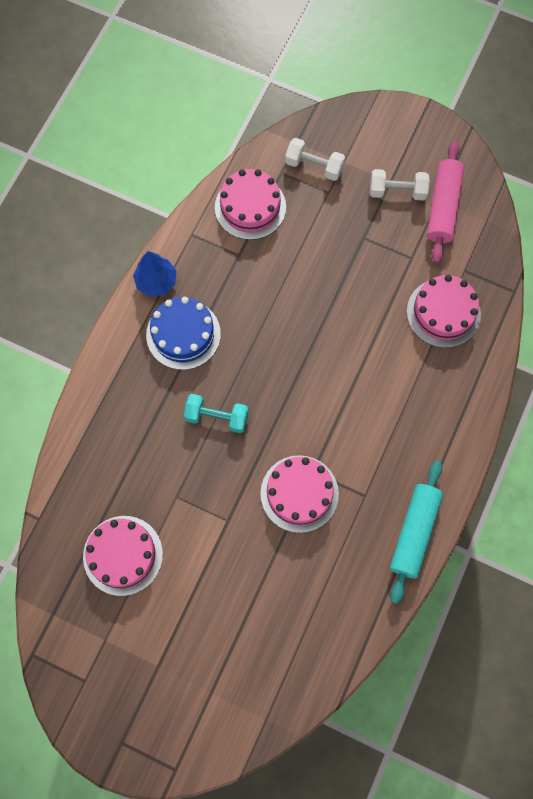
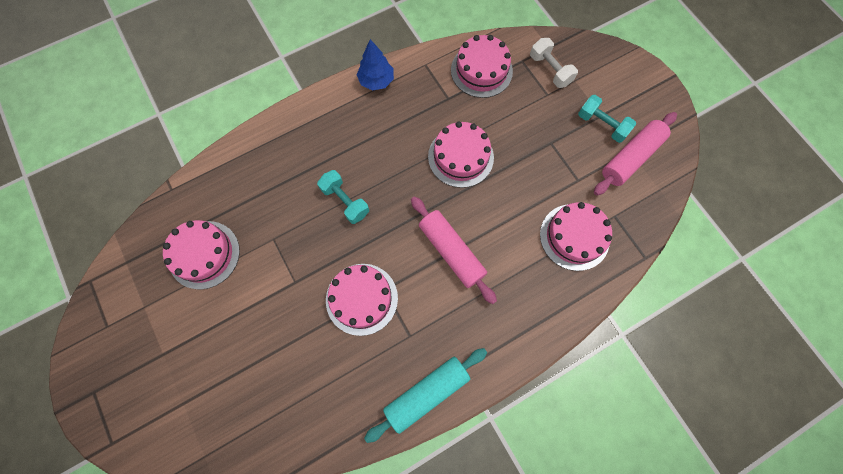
camera: 35 degrees right, 0 degrees up
blue cake [146,297,221,370] -> none
white dumbbell [370,169,430,201] -> turquoise dumbbell [578,95,636,143]
none -> pink rolling pin [411,196,497,304]
none -> pink cake [428,121,494,188]

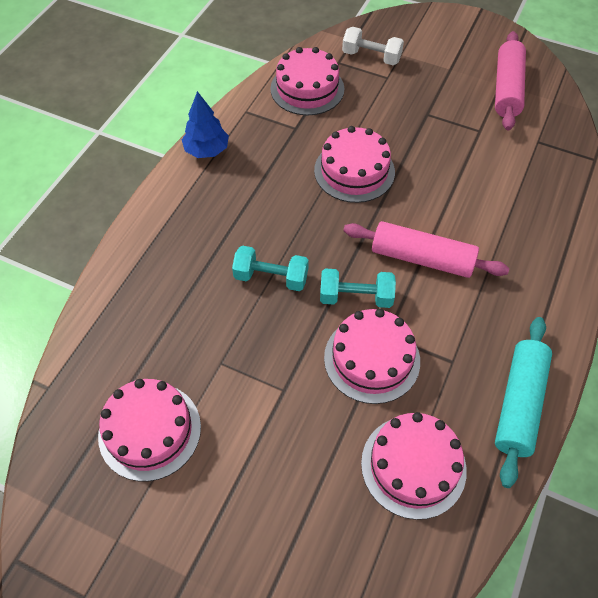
camera: 35 degrees left, 15 degrees down
pink cake [540,202,612,271] -> pink cake moved to [361,412,467,520]
turquoise dumbbell [578,95,636,143] -> turquoise dumbbell moved to [320,269,396,308]

